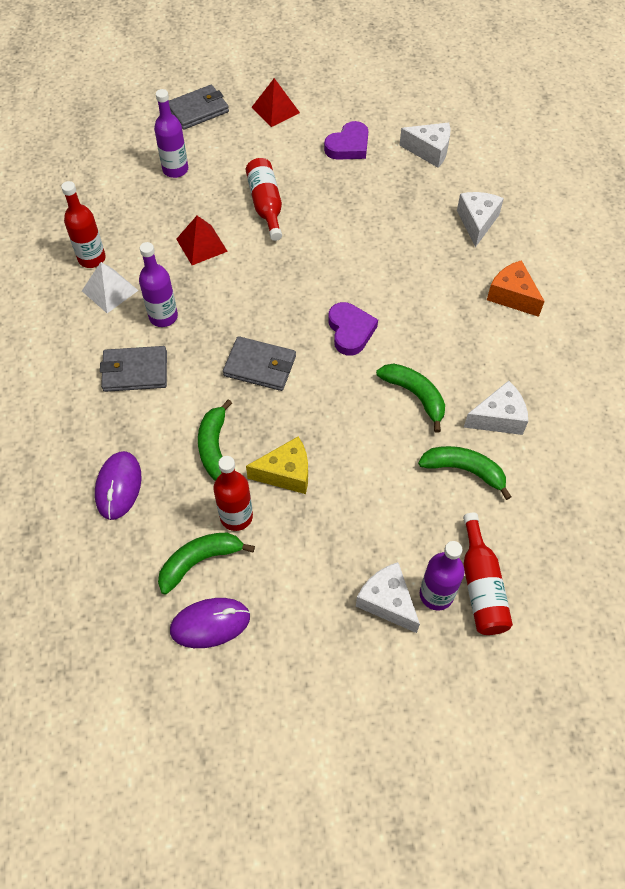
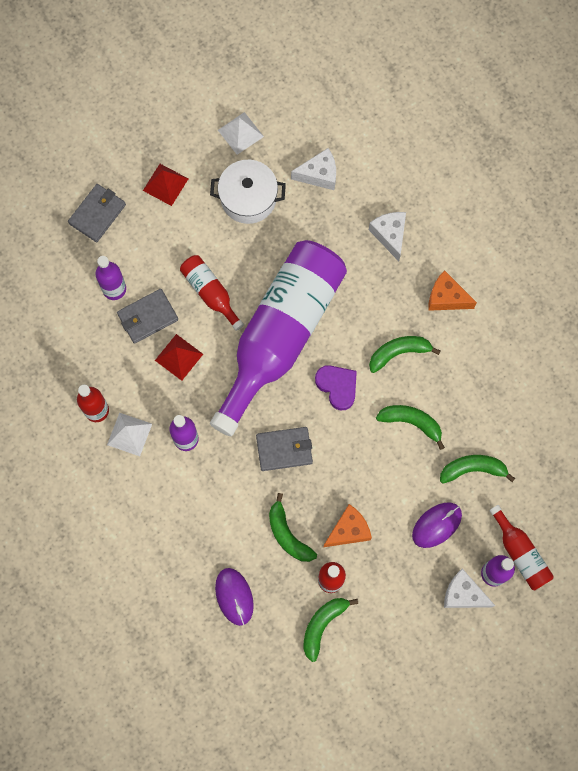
camera: 25 degrees left, 15 degrees up
grey wallet [100,346,167,392] -> grey wallet moved to [117,289,178,344]
purple mouse [170,598,250,648] -> purple mouse moved to [412,503,462,548]
yellow cheese [246,437,308,494] -> orange cheese [324,504,372,547]
purple heart [324,121,368,160] -> white pot [210,160,286,224]
white cheese [464,381,528,435] -> none
none -> purple bottle [210,240,347,436]
none -> white pyramid [218,112,264,155]
none -> green banana [369,336,441,373]

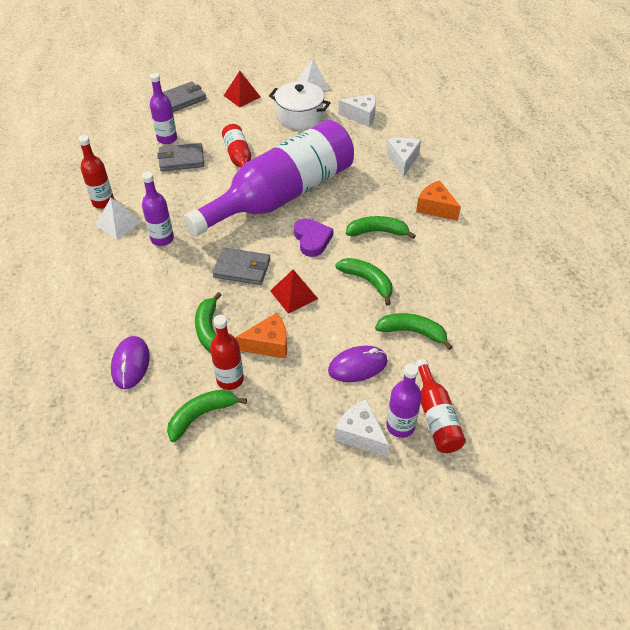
camera: 20 degrees right, 25 degrees down
red pyramid [155,334,203,381] -> red pyramid moved to [270,270,318,314]

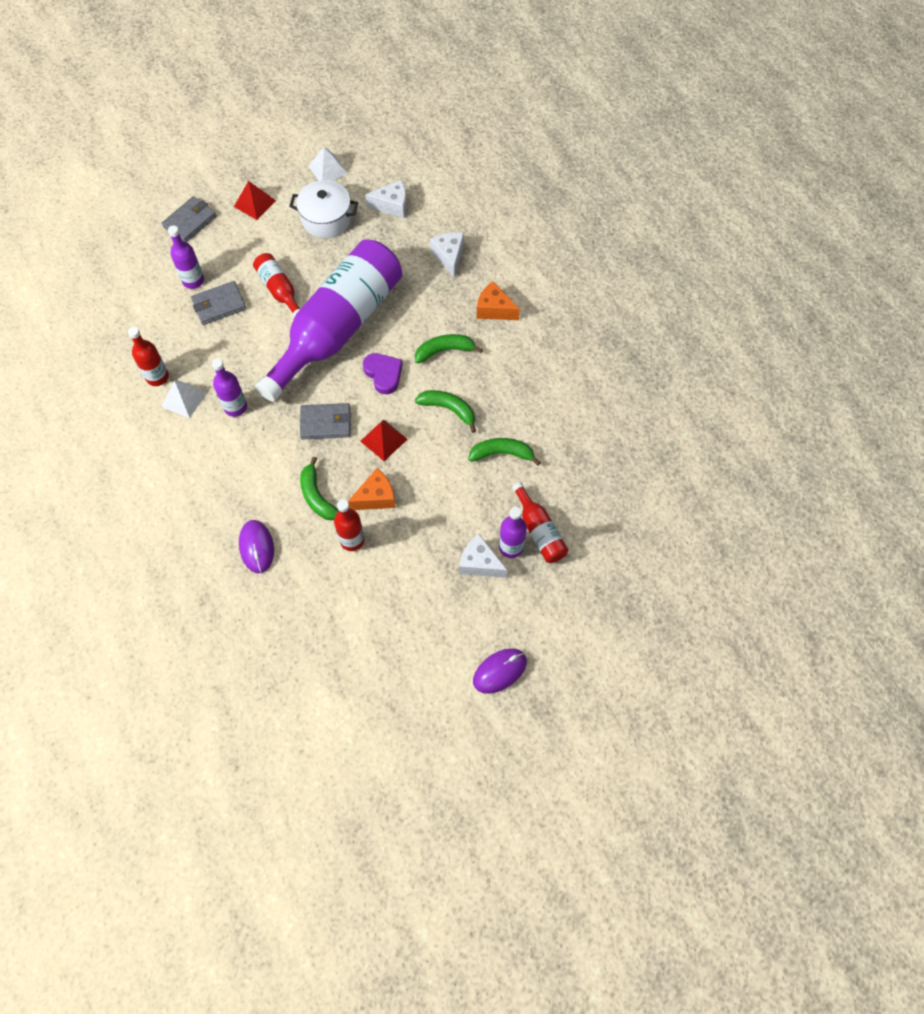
camera: 15 degrees left, 15 degrees up
green banana [167,390,247,442] -> none
purple mouse [328,345,388,382] -> purple mouse moved to [473,648,527,694]

